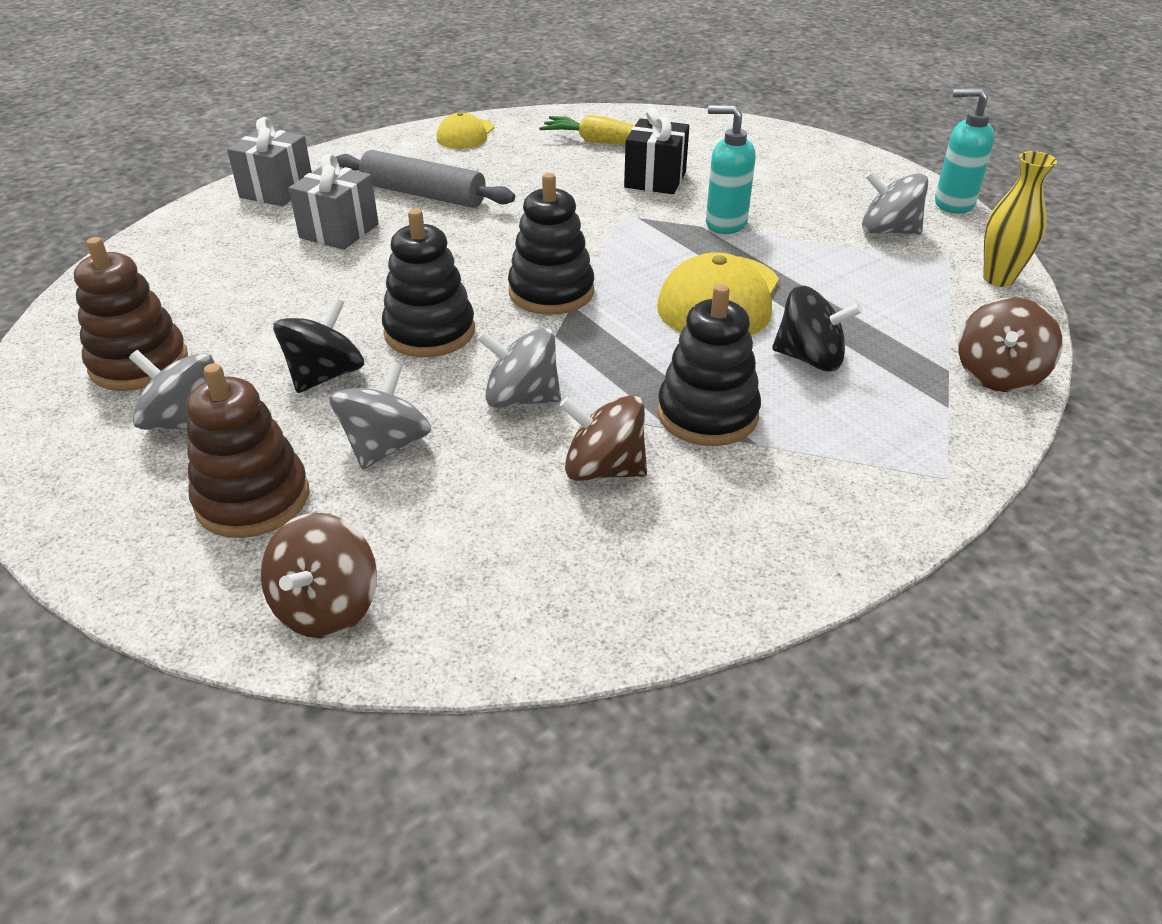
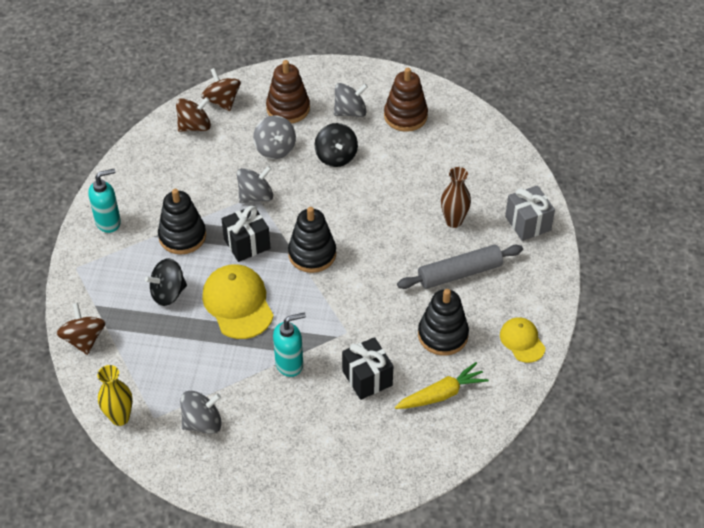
camera: 135 degrees right, 10 degrees up
grey gift [288,153,379,250] -> brown vase [441,167,471,228]
black stacking toy [382,209,475,357] -> black stacking toy moved to [418,289,469,356]
brown spinning top [560,395,647,481] -> brown spinning top moved to [176,97,211,132]
turquoise soap dispenser [935,88,995,214] -> turquoise soap dispenser moved to [88,169,121,233]
none -> black gift [221,205,270,262]

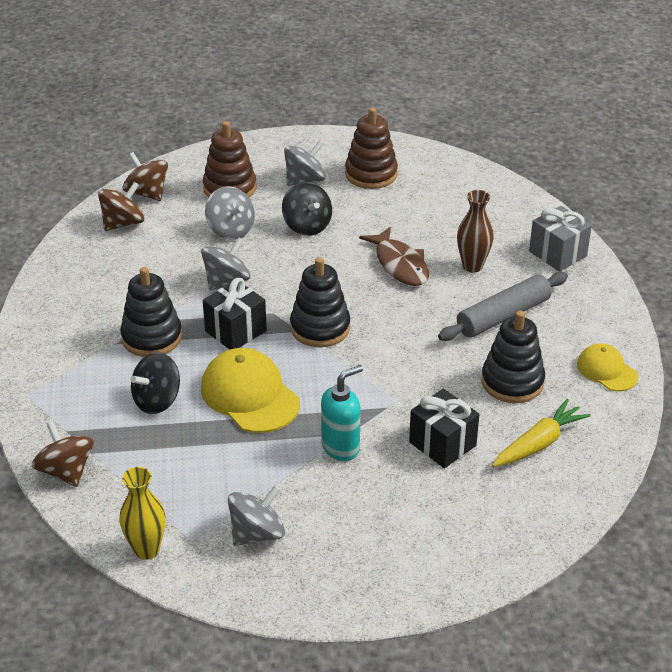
camera: 15 degrees left, 10 degrees down
turquoise soap dispenser [88,169,121,233] -> none
none -> brown fish [359,227,429,286]

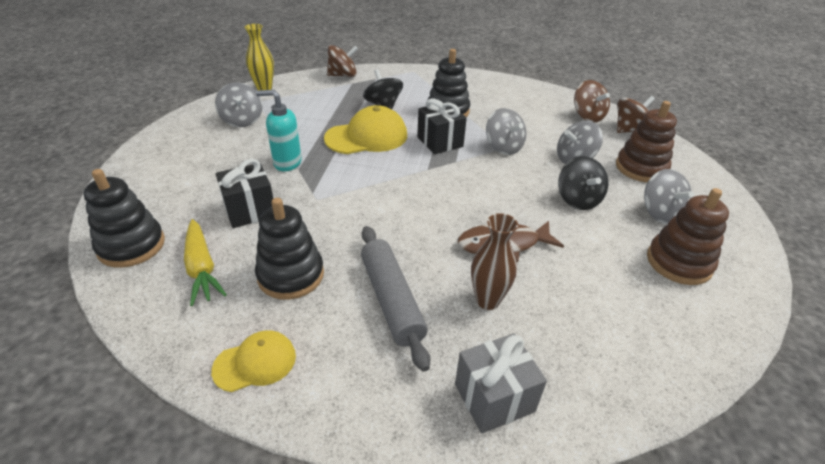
camera: 105 degrees right, 0 degrees up
black spinning top [282,182,332,236] -> black spinning top turned 90 degrees counterclockwise [558,156,608,210]
black stacking toy [290,257,350,347] -> black stacking toy moved to [84,169,165,268]
turquoise soap dispenser [321,365,363,461] -> turquoise soap dispenser turned 120 degrees clockwise [256,90,302,171]

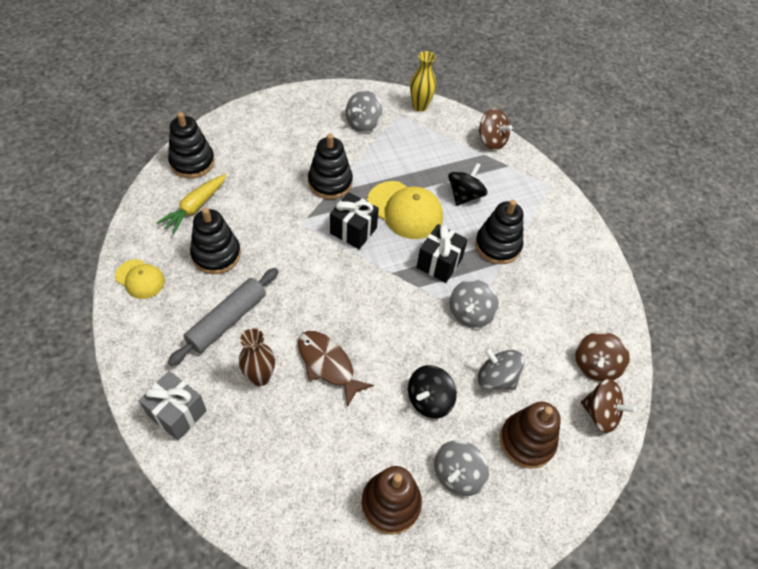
camera: 55 degrees right, 15 degrees up
black gift [216,159,273,228] -> black gift moved to [330,192,379,249]
turquoise soap dispenser [256,90,302,171] -> black stacking toy [308,134,353,199]

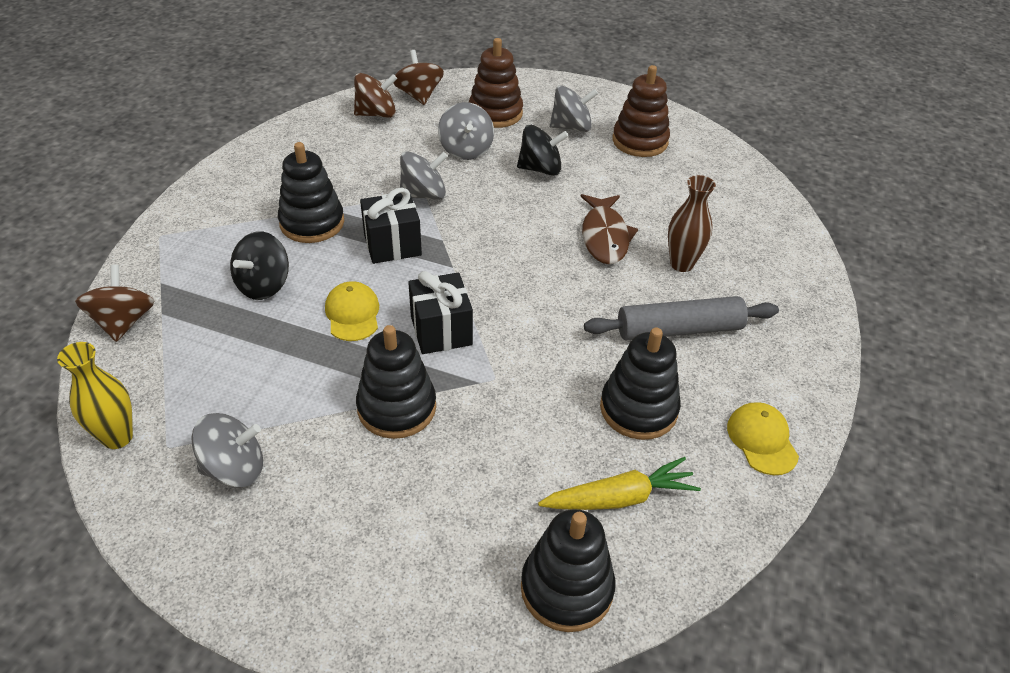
camera: 135 degrees left, 10 degrees down
grey gift [139,371,207,440] -> none
yellow cap [367,181,443,239] -> yellow cap [325,281,379,341], size x0.59
black spinning top [448,163,488,206] -> black spinning top turned 45 degrees counterclockwise [230,231,289,300]

